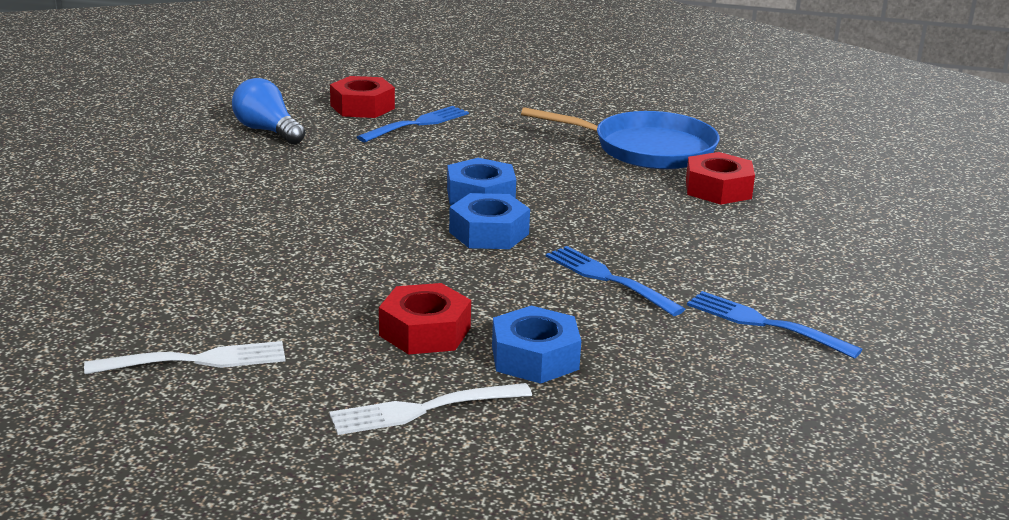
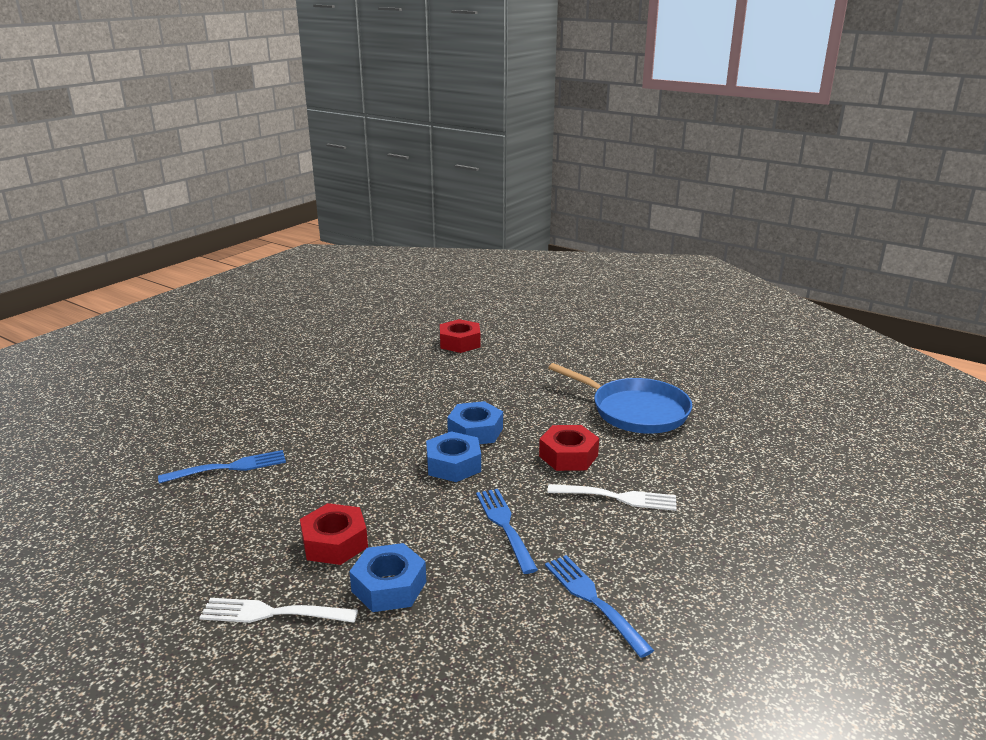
camera: 25 degrees right, 0 degrees up
white fork [84,341,286,375] -> white fork moved to [547,484,677,511]
blue light bulb [232,78,306,145] -> none
blue fork [357,106,469,142] -> blue fork moved to [158,450,286,484]
red nut [686,152,755,204] -> red nut moved to [539,425,599,471]

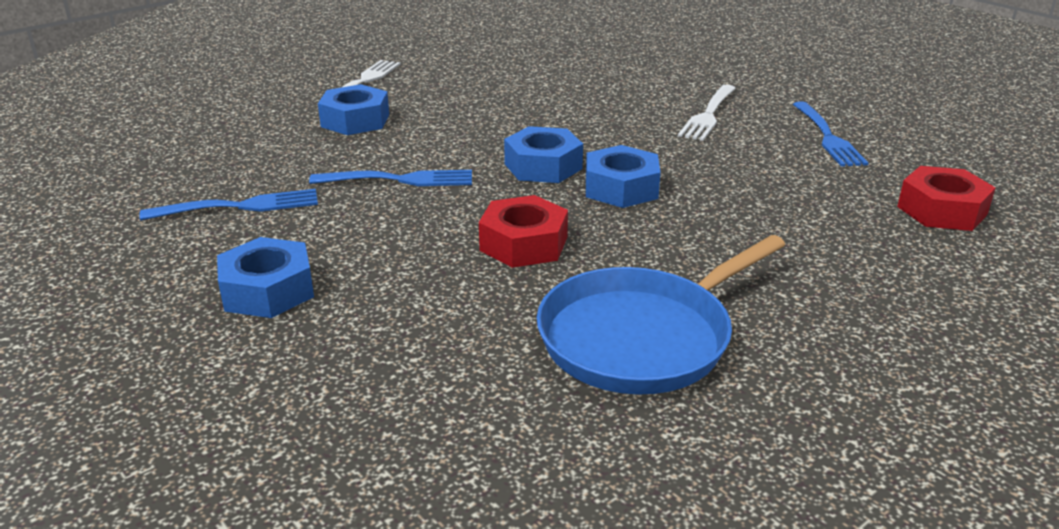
camera: 105 degrees right, 5 degrees up
blue fork [158,450,286,484] -> blue fork moved to [793,101,868,167]
red nut [300,503,368,565] -> none
white fork [547,484,677,511] -> white fork moved to [678,85,736,141]
none -> blue nut [217,237,314,318]

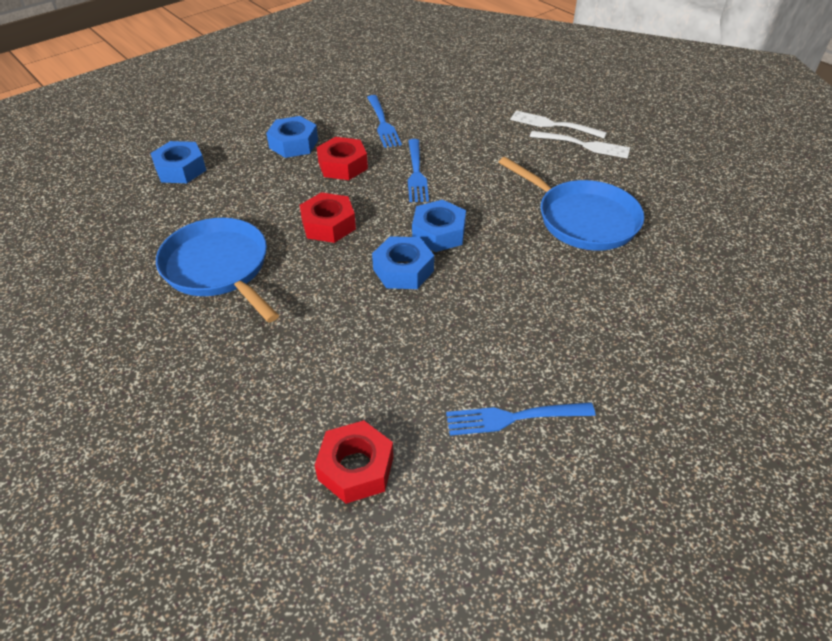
camera: 90 degrees right, 15 degrees up
blue nut [318,84,389,135] -> blue nut moved to [150,141,206,183]
white fork [678,85,736,141] -> white fork moved to [510,110,607,138]
none -> red nut [317,137,368,180]
none -> blue pan [499,157,644,251]

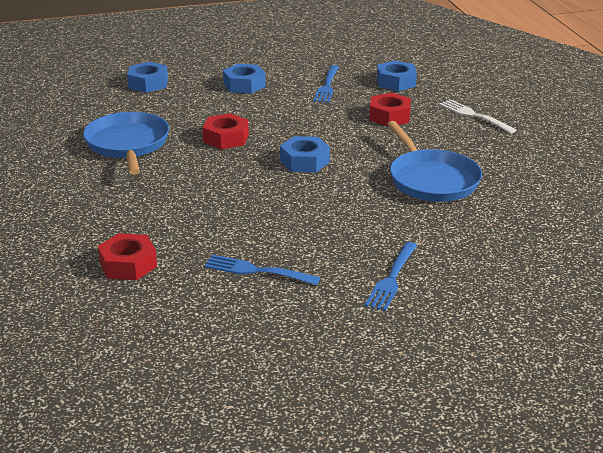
camera: 25 degrees right, 15 degrees down
red nut [317,137,368,180] -> red nut moved to [369,93,411,127]
blue nut [372,236,434,289] -> blue nut moved to [377,60,417,91]
blue fork [408,139,429,202] -> blue fork moved to [364,242,417,311]
white fork [530,131,630,159] -> none

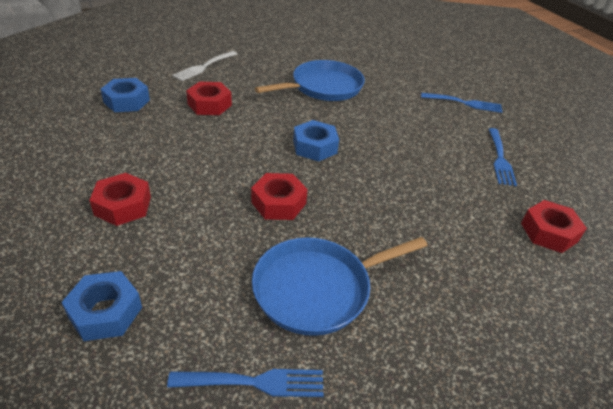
camera: 105 degrees left, 10 degrees up
blue nut [223,64,266,94] -> red nut [89,173,151,226]
blue fork [313,65,339,103] -> blue fork moved to [167,369,324,397]

